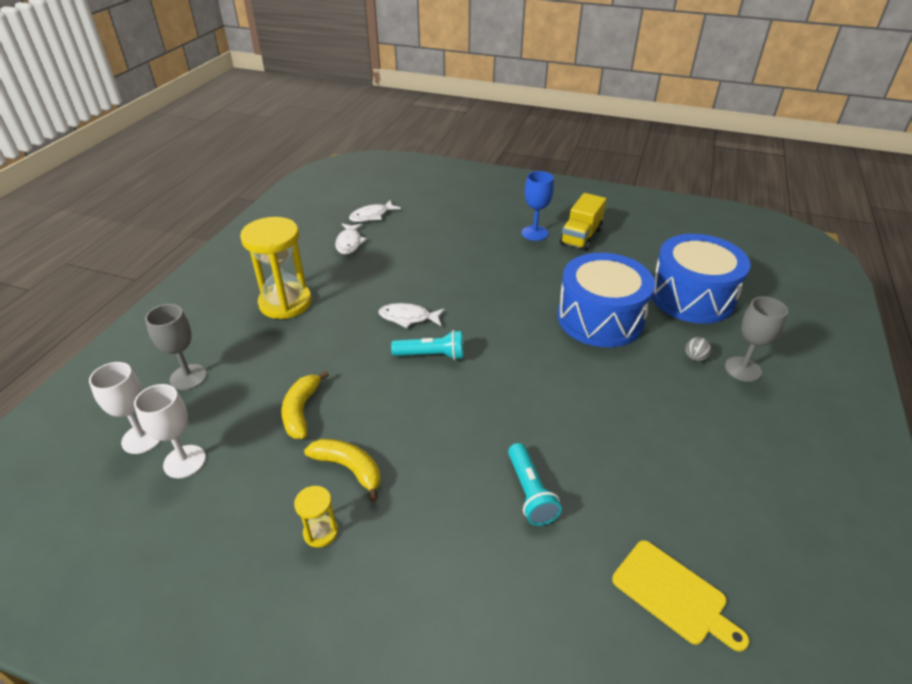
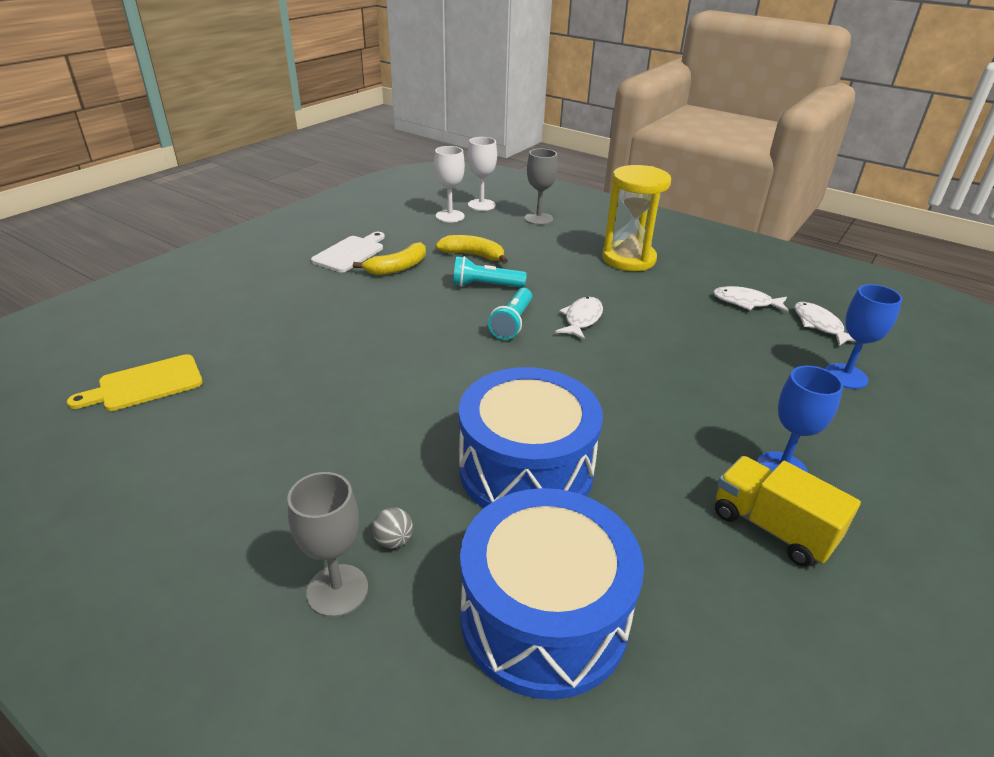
camera: 105 degrees right, 5 degrees down
yellow hourglass [294,486,338,548] -> white cutting board [311,232,385,272]
turquoise flashlight [508,443,562,526] -> turquoise flashlight moved to [453,256,527,288]
none -> blue goblet [825,284,902,389]

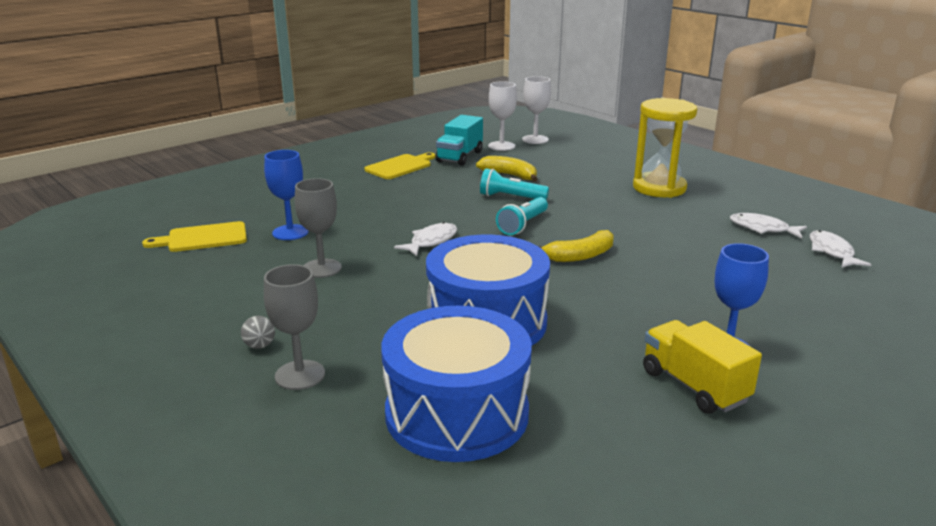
camera: 15 degrees right, 10 degrees down
white cutting board [311,232,385,272] -> yellow cutting board [364,152,436,179]
yellow banana [353,242,426,275] -> yellow banana moved to [538,230,614,262]
grey ball [372,507,413,548] -> grey ball moved to [241,316,275,349]
grey goblet [524,149,558,225] -> grey goblet moved to [295,178,342,278]
white fish [555,297,603,340] -> white fish moved to [394,222,457,256]
blue goblet [825,284,902,389] -> blue goblet moved to [264,150,309,240]
none -> turquoise truck [436,115,483,166]

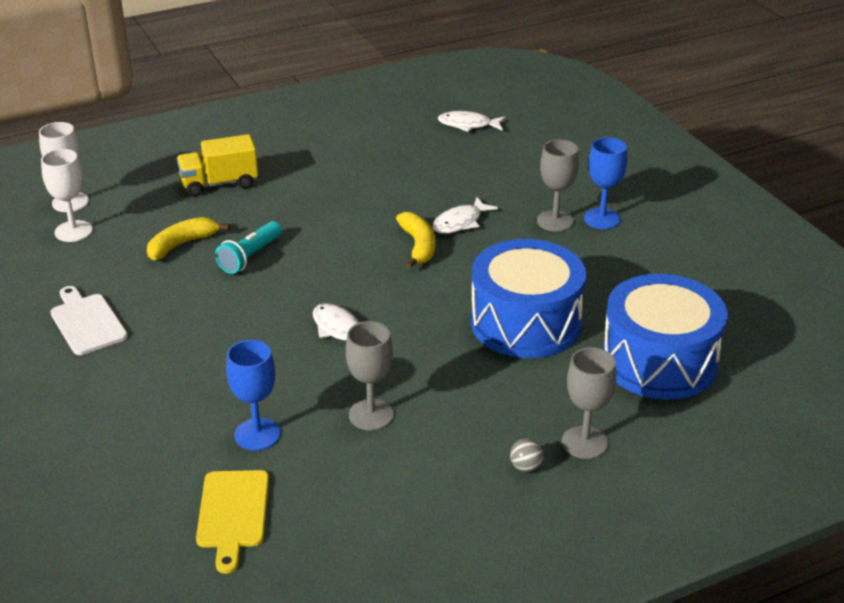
camera: 75 degrees left, 10 degrees up
yellow cutting board [364,152,436,179] -> white cutting board [50,286,128,355]
turquoise truck [436,115,483,166] -> none
turquoise flashlight [496,197,548,235] -> none
yellow hourglass [633,98,697,198] -> none
yellow truck [643,320,762,414] -> yellow truck moved to [177,134,258,196]
white fish [730,213,807,238] -> white fish moved to [432,197,498,233]
none -> grey goblet [537,139,579,232]

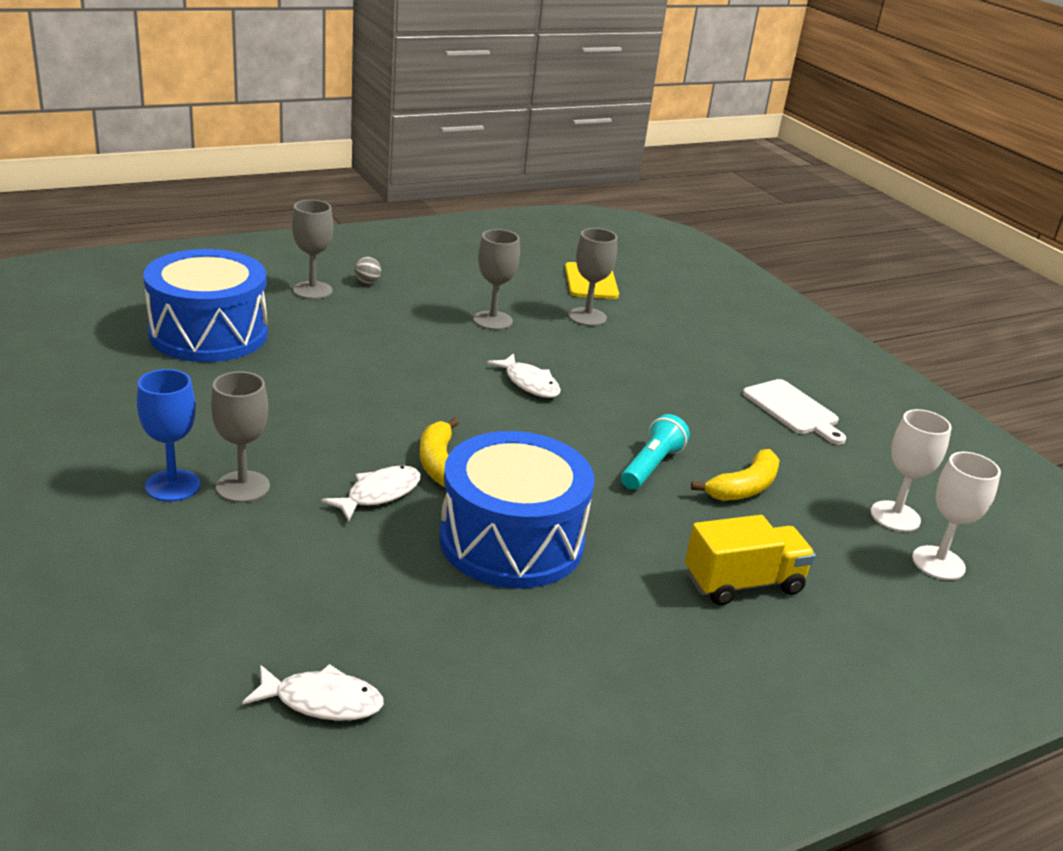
camera: 175 degrees right, 5 degrees down
blue goblet [226,340,280,451] -> grey goblet [569,228,617,326]
blue drum [471,239,586,358] -> blue drum moved to [439,431,594,588]

